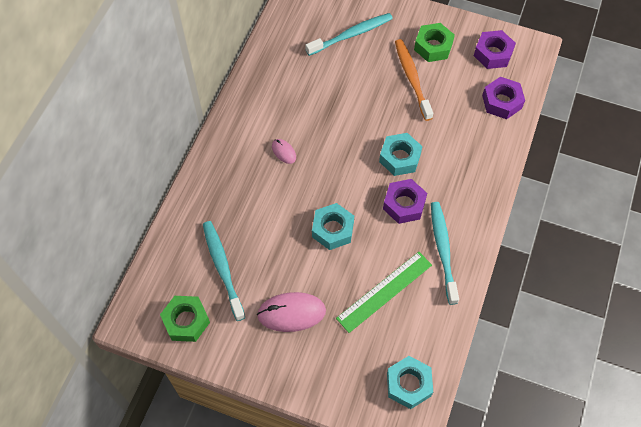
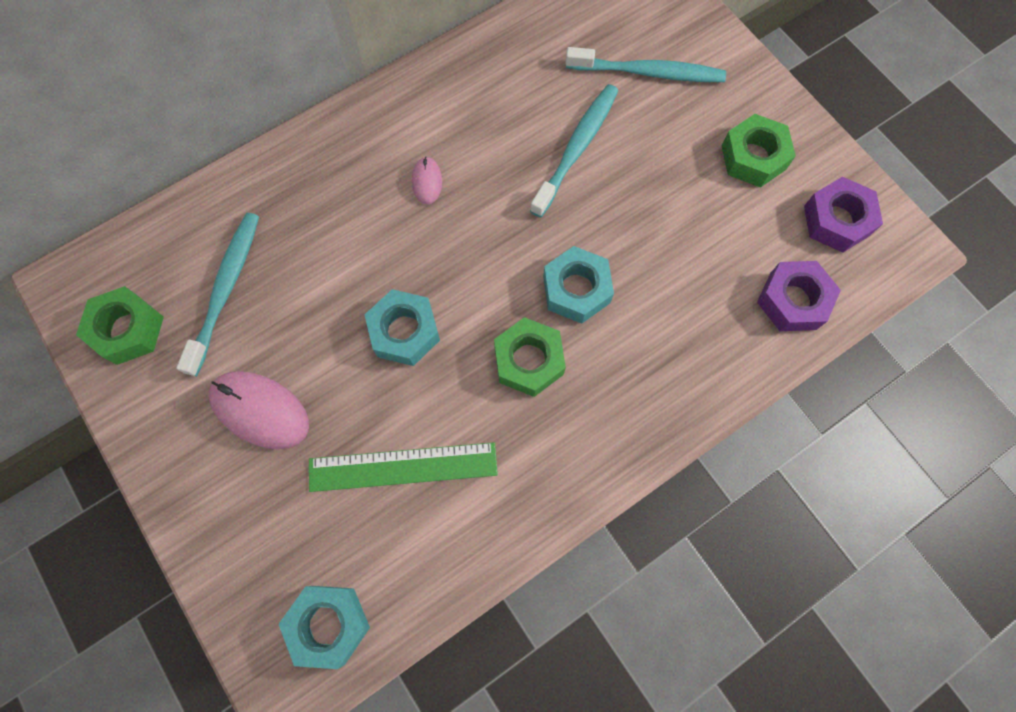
camera: 35 degrees right, 10 degrees up
purple nut [383,179,427,224] -> green nut [494,317,566,397]
orange toothbrush [395,39,433,121] -> none
turquoise toothbrush [431,202,459,305] -> turquoise toothbrush moved to [530,84,618,218]

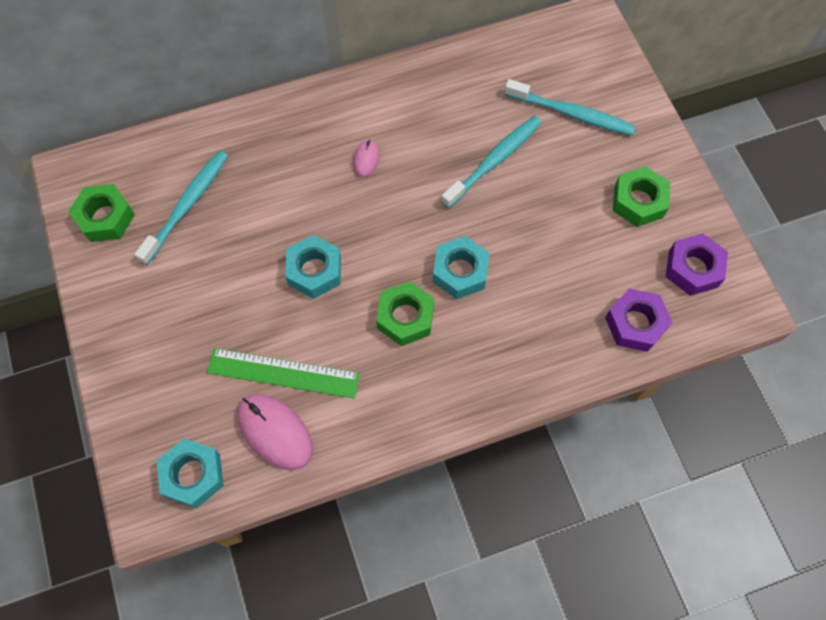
camera: 15 degrees right, 5 degrees down
pink mouse [209,371,309,449] -> pink mouse moved to [237,394,313,470]

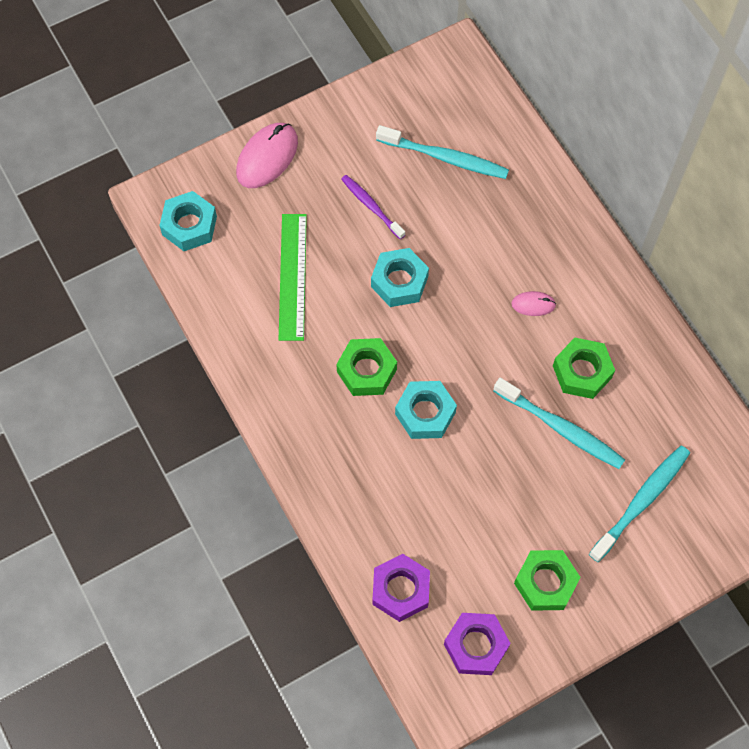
camera: 80 degrees right, 0 degrees up
green nut [68,184,135,242] -> green nut moved to [553,338,615,399]
pink mouse [237,394,313,470] -> pink mouse moved to [236,123,298,188]
turquoise toothbrush [504,79,636,135] -> turquoise toothbrush turned 150 degrees counterclockwise [589,445,690,562]
none -> purple toothbrush [341,175,405,239]

